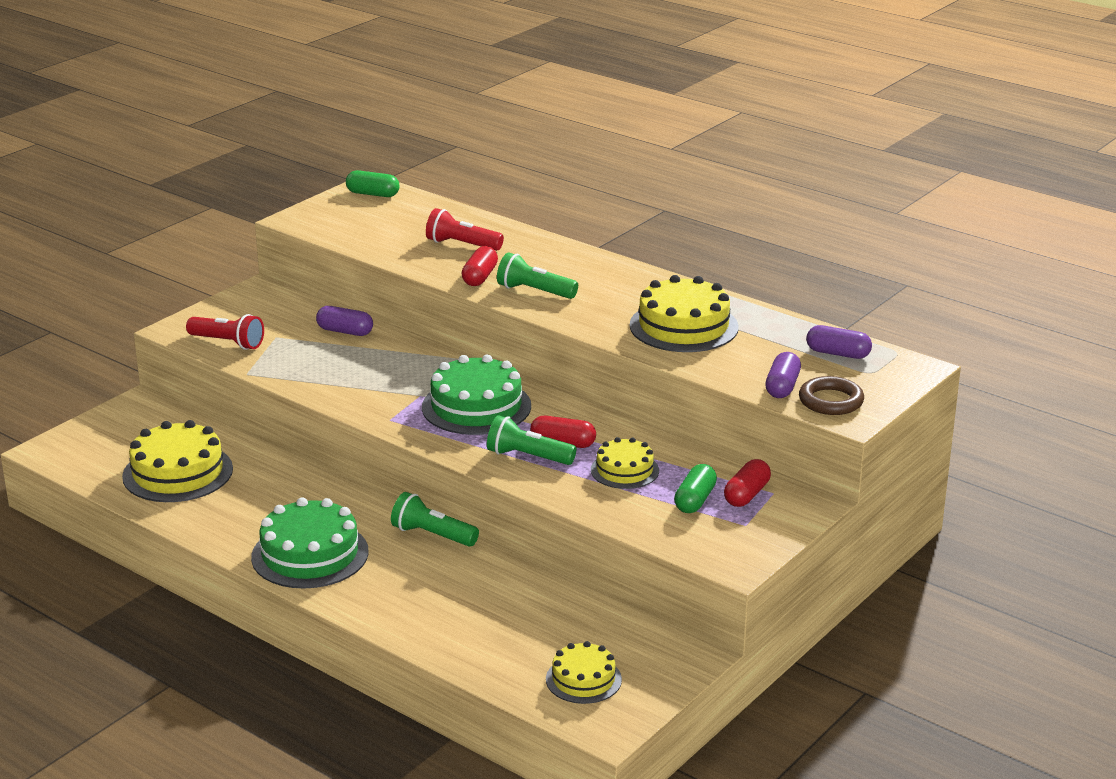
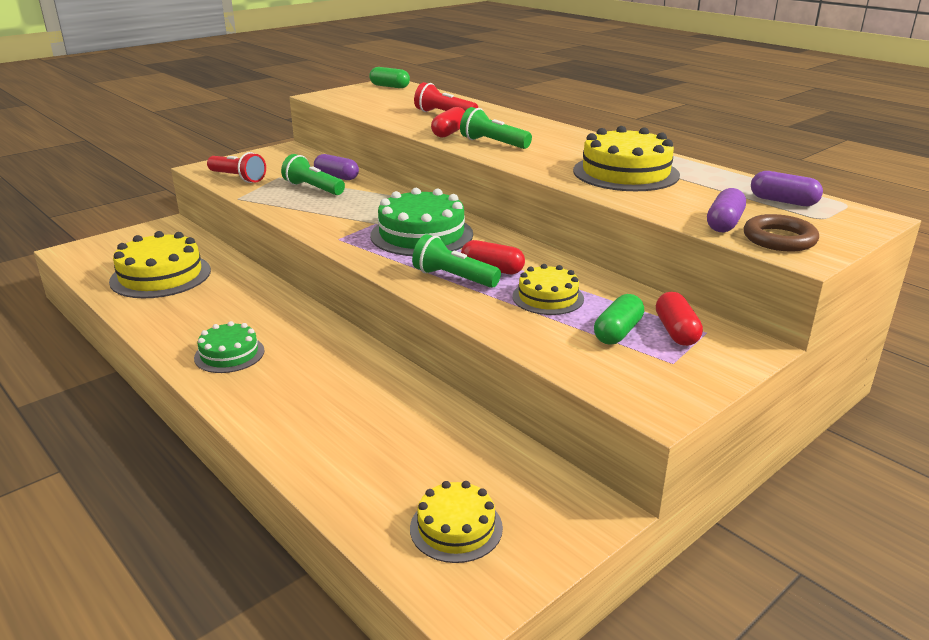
camera: 10 degrees right, 0 degrees up
green cake [251,497,369,589] -> green cake [194,321,265,373], size x0.59
green flashlight [391,492,479,547] -> green flashlight moved to [281,154,345,195]
red capsule [724,459,771,507] -> red capsule turned 45 degrees counterclockwise [656,292,703,346]

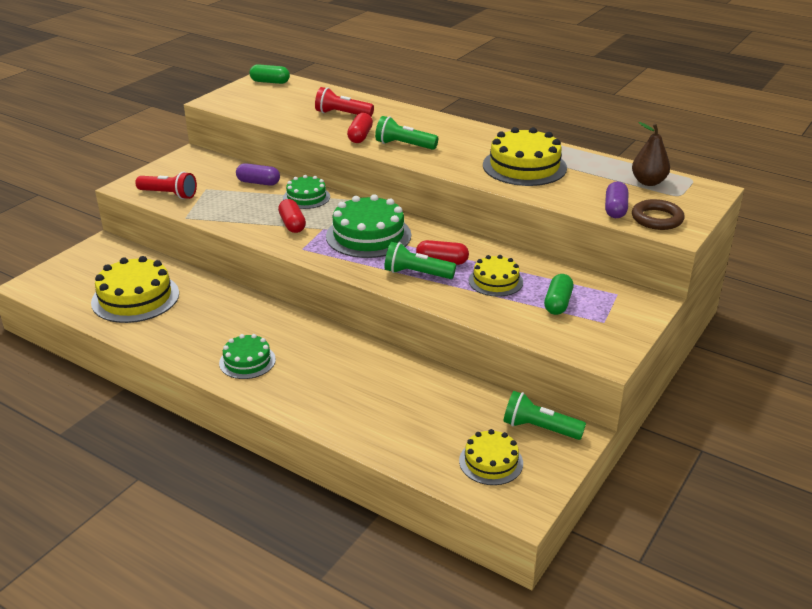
camera: 15 degrees left, 5 degrees up
green flashlight [281,154,345,195] -> green flashlight moved to [504,391,586,440]
red capsule [656,292,703,346] -> red capsule moved to [278,199,306,233]
purple capsule [751,171,823,206] -> brown pear [632,122,670,186]
none -> green cake [283,175,330,209]

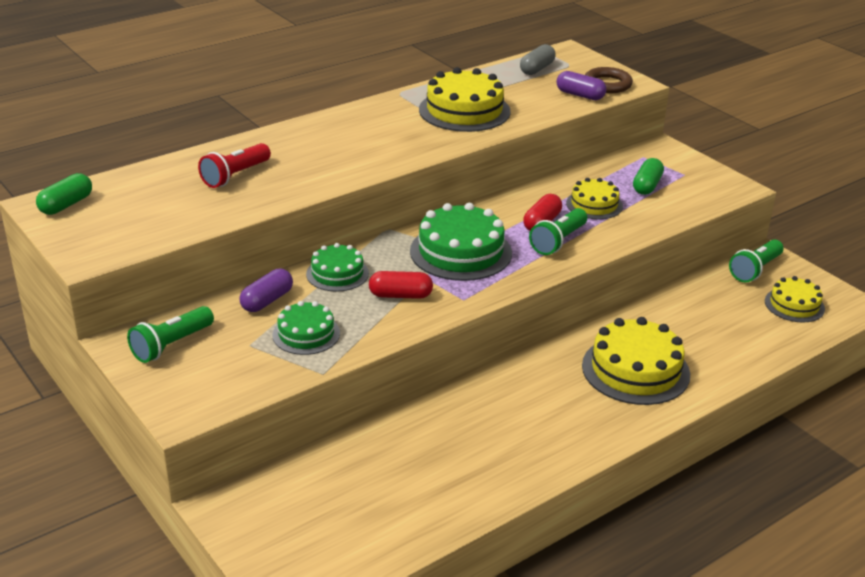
camera: 70 degrees left, 0 degrees up
yellow cake [91,256,179,323] -> yellow cake moved to [582,317,690,405]
red flashlight [135,172,197,199] -> none
green cake [219,334,276,379] -> green cake moved to [272,301,340,355]
red capsule [347,113,373,143] -> none
green flashlight [375,116,438,150] -> green flashlight moved to [127,306,214,363]
green capsule [544,274,573,315] -> green capsule turned 75 degrees clockwise [633,158,664,195]
brown pear [632,122,670,186] -> grey capsule [520,44,556,75]

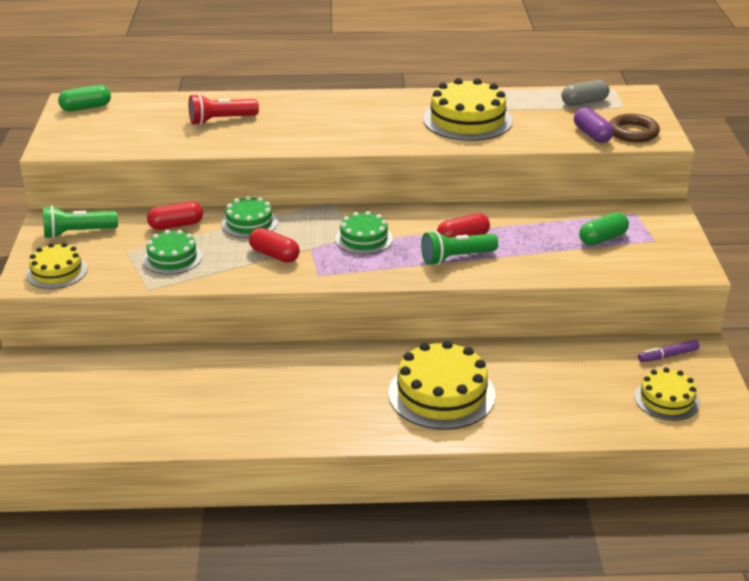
camera: 35 degrees right, 0 degrees up
purple capsule [240,269,293,312] -> red capsule [147,201,203,230]
green cake [410,203,512,281] -> green cake [335,211,393,255], size x0.59
yellow cake [566,178,623,219] -> yellow cake moved to [26,243,88,289]
green flashlight [729,240,783,283] -> purple marker [638,340,700,362]

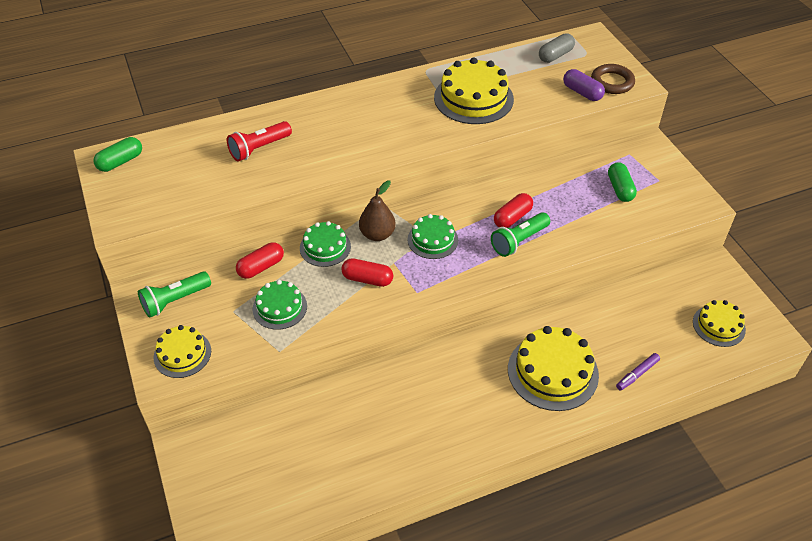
camera: 20 degrees left, 15 degrees up
green capsule [579,212,629,245] -> green capsule turned 45 degrees counterclockwise [608,162,637,202]
purple marker [638,340,700,362] -> purple marker moved to [616,353,660,391]
none -> brown pear [359,180,396,241]

